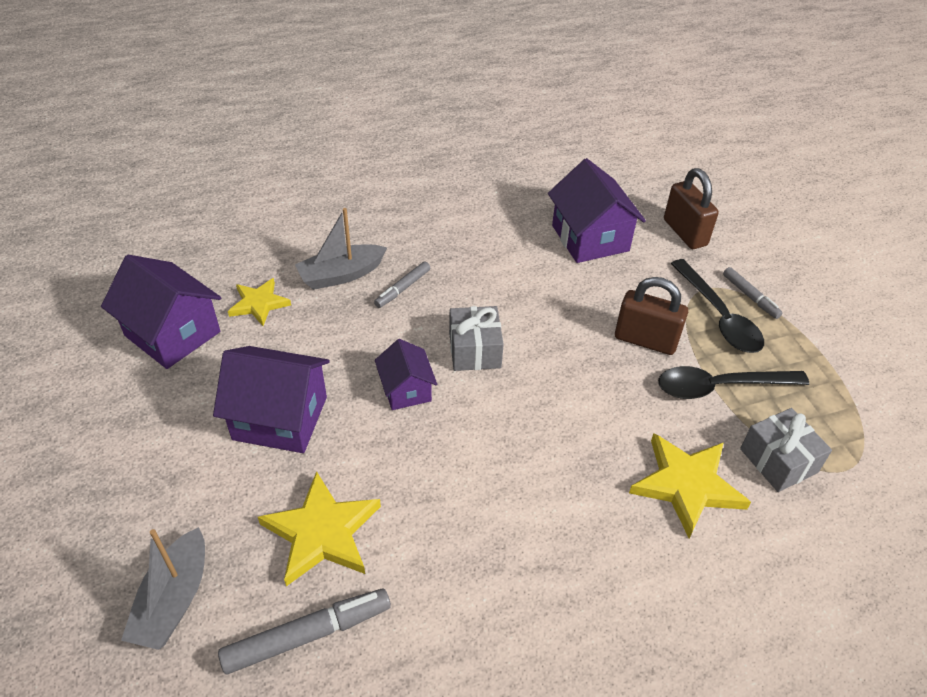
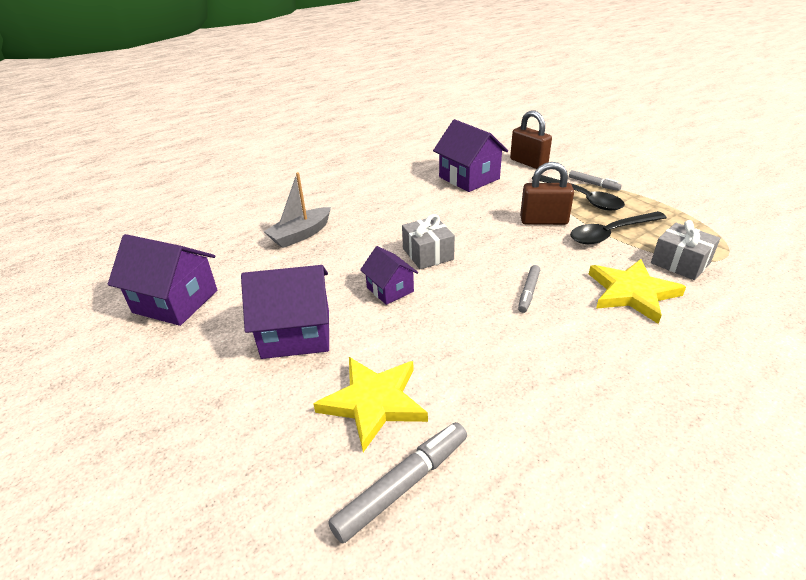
camera: 15 degrees left, 10 degrees down
grey boat [121,527,205,650] -> none
yellow star [228,278,291,326] -> none
grey marker [374,262,430,308] -> grey marker moved to [518,265,540,313]

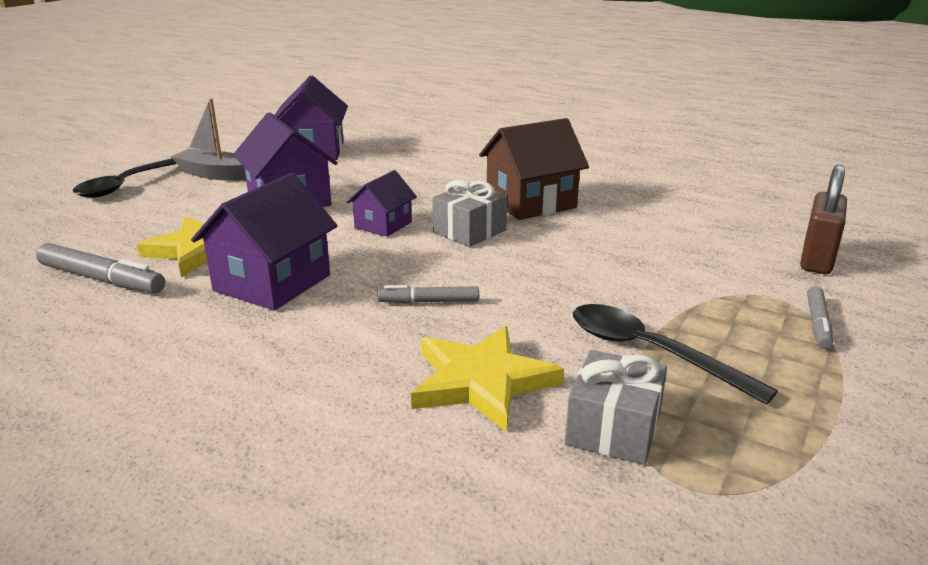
camera: 65 degrees right, 10 degrees down
grey boat [264,172,331,248] -> grey boat moved to [171,98,246,181]
purple house [433,119,508,192] -> purple house moved to [191,173,337,310]
brown padlock [520,162,574,225] -> none
black spoon [532,175,625,211] -> black spoon moved to [73,158,177,198]
none -> brown house [479,118,589,220]

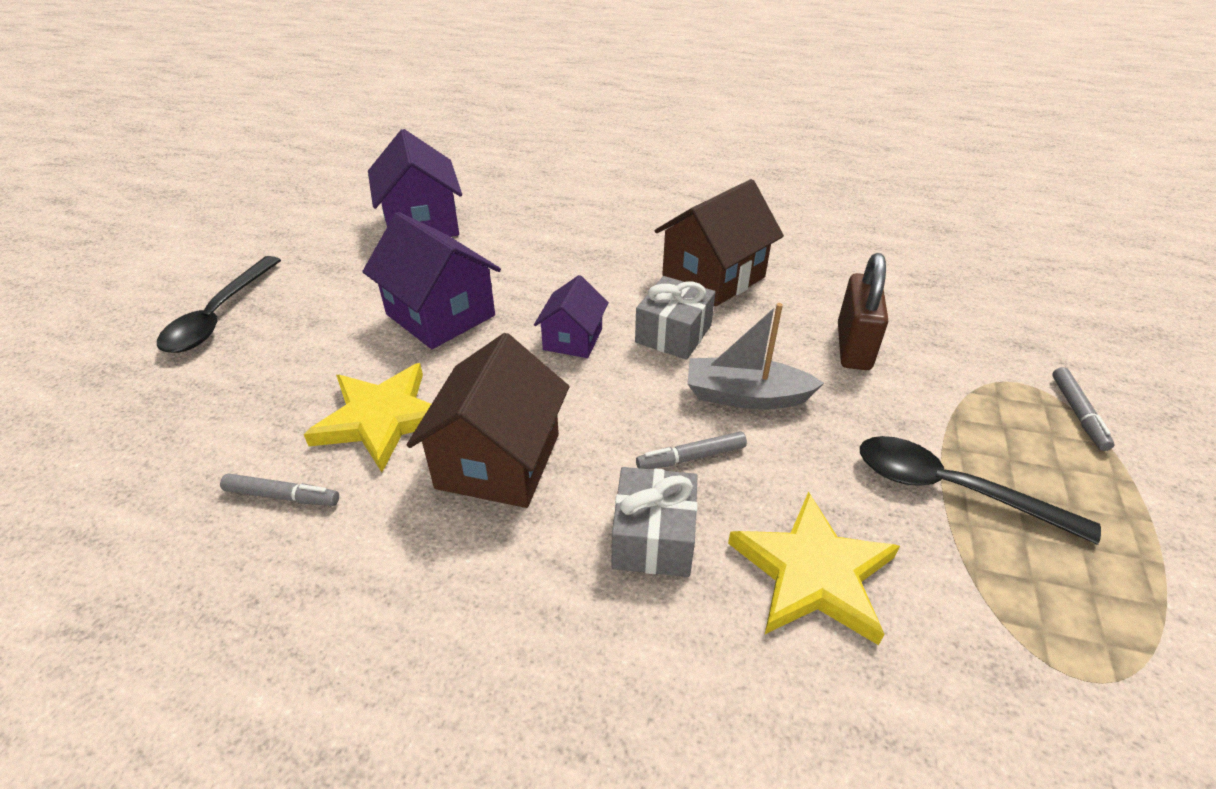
camera: 15 degrees left, 15 degrees up
grey marker [36,243,165,293] -> grey marker [220,473,339,506], size x0.61
grey boat [171,98,246,181] -> grey boat moved to [688,303,824,410]
purple house [191,173,337,310] -> brown house [407,333,569,508]
grey gift [565,350,667,465] -> grey gift moved to [612,467,698,577]
brown padlock [800,165,847,274] -> brown padlock moved to [838,253,888,370]

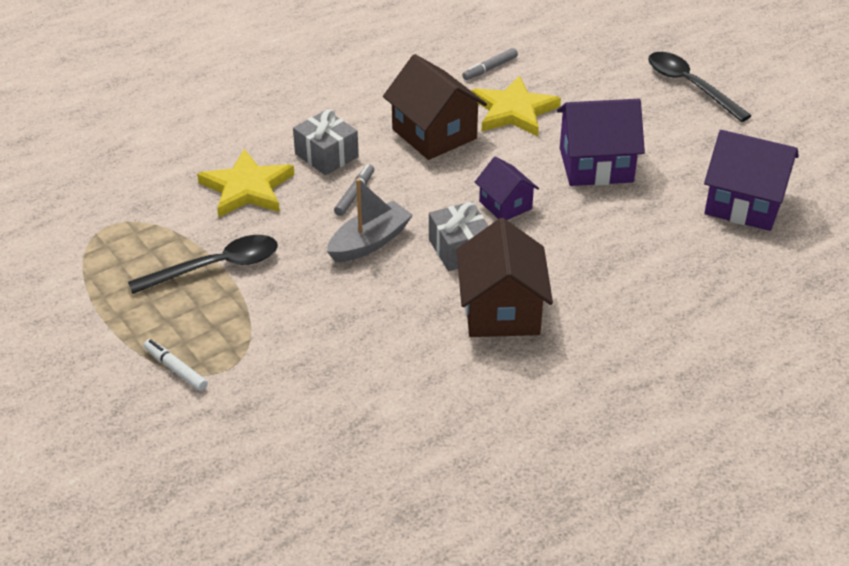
camera: 130 degrees right, 0 degrees up
brown padlock [838,253,888,370] -> none
grey marker [1052,367,1114,451] -> white marker [144,339,208,391]

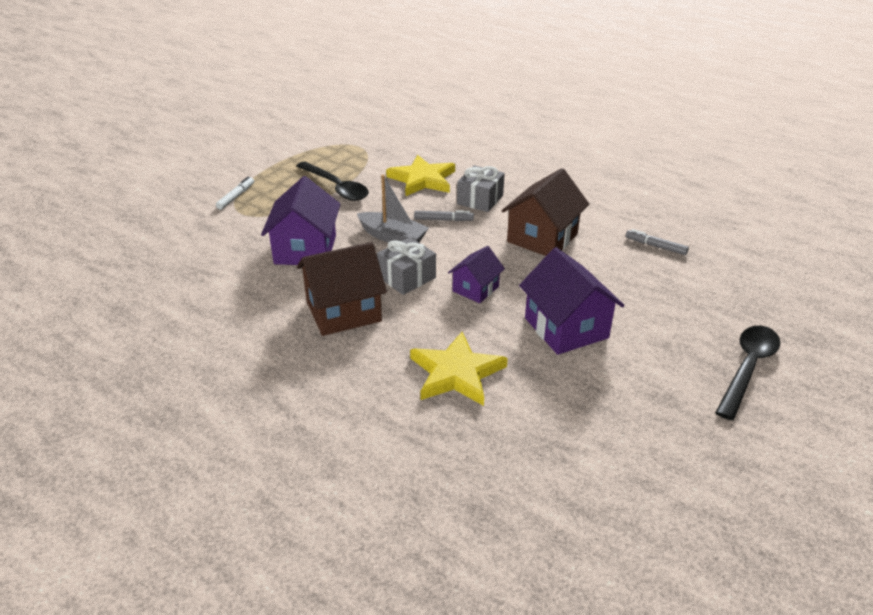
camera: 70 degrees right, 5 degrees down
yellow star [472,76,561,137] -> yellow star moved to [410,332,508,406]
purple house [704,130,799,231] -> purple house moved to [261,176,341,265]

